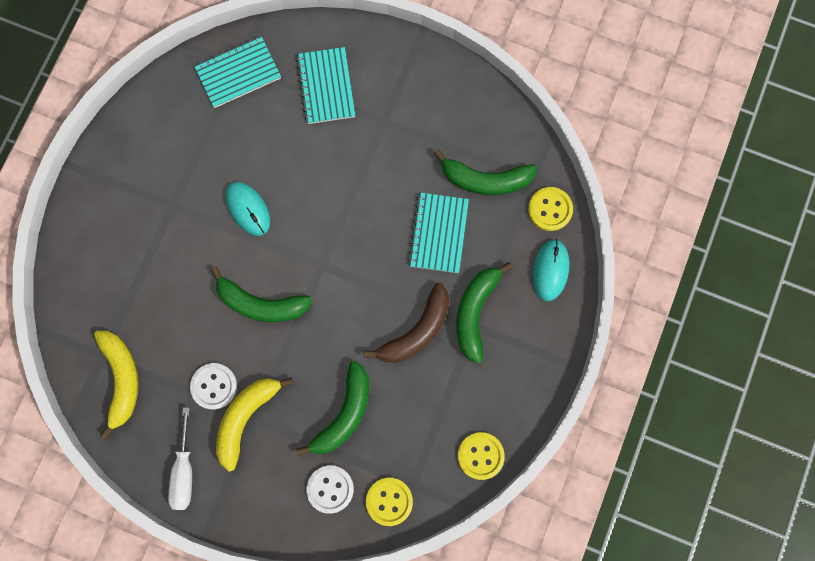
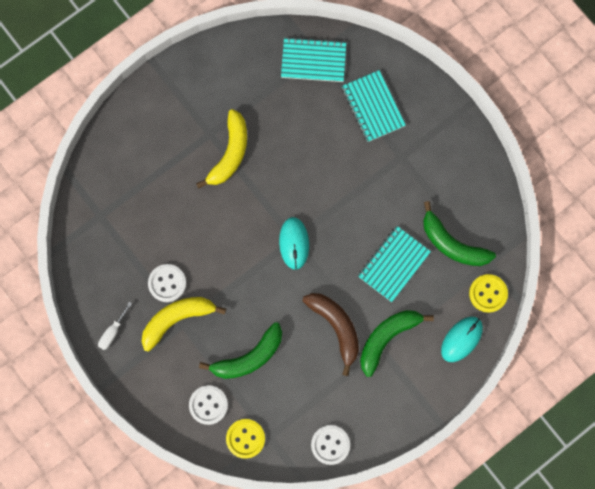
camera: 30 degrees right, 0 degrees up
yellow banana [94,331,138,440] -> yellow banana moved to [196,109,247,189]
white screwdriver [168,407,192,510] -> white screwdriver [98,302,132,350], size x0.66
green banana [210,267,313,322] -> none
turquoise mouse [226,182,270,236] -> turquoise mouse moved to [279,217,309,270]
turquoise notebook [296,47,355,124] -> turquoise notebook turned 45 degrees counterclockwise [342,70,406,142]
brown banana [363,283,449,363] -> brown banana turned 105 degrees counterclockwise [303,293,359,376]
yellow button [458,432,505,480] -> white button [311,425,350,465]

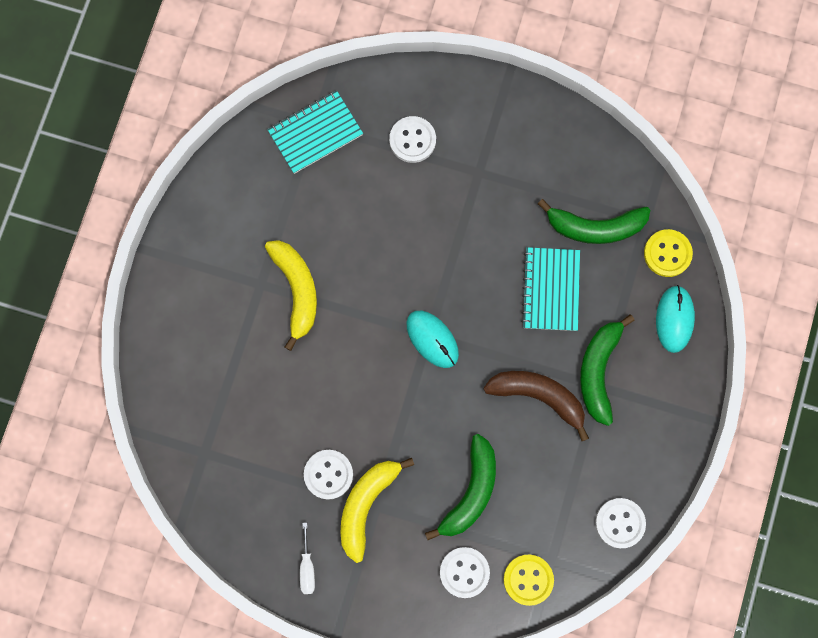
camera: 35 degrees left, 0 degrees up
turquoise notebook [342,70,406,142] -> white button [389,116,436,163]

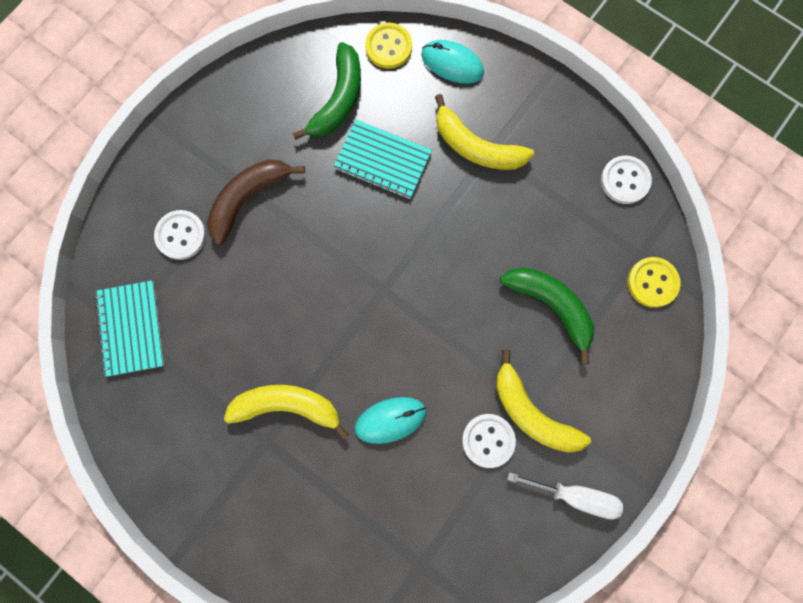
camera: 70 degrees left, 0 degrees up
white screwdriver [300,523,315,594] -> white screwdriver [507,472,623,520], size x1.51
turquoise mouse [406,311,459,368] -> turquoise mouse moved to [355,397,426,444]
white button [440,547,490,598] -> none
brown banana [483,371,589,441] -> brown banana moved to [207,160,305,246]
green banana [580,314,635,426] -> yellow banana [435,94,534,170]

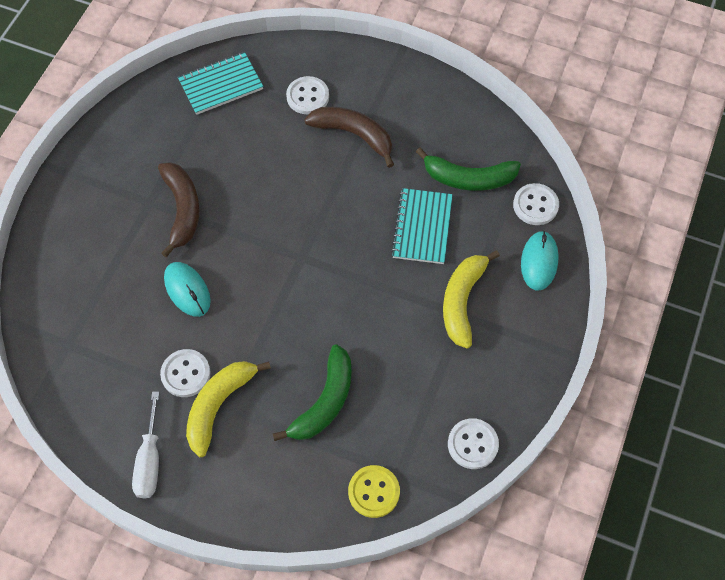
camera: 75 degrees right, 15 degrees down
yellow banana [224,385,349,440] -> brown banana [158,162,200,257]
yellow button [365,23,412,69] -> white button [513,183,559,225]

